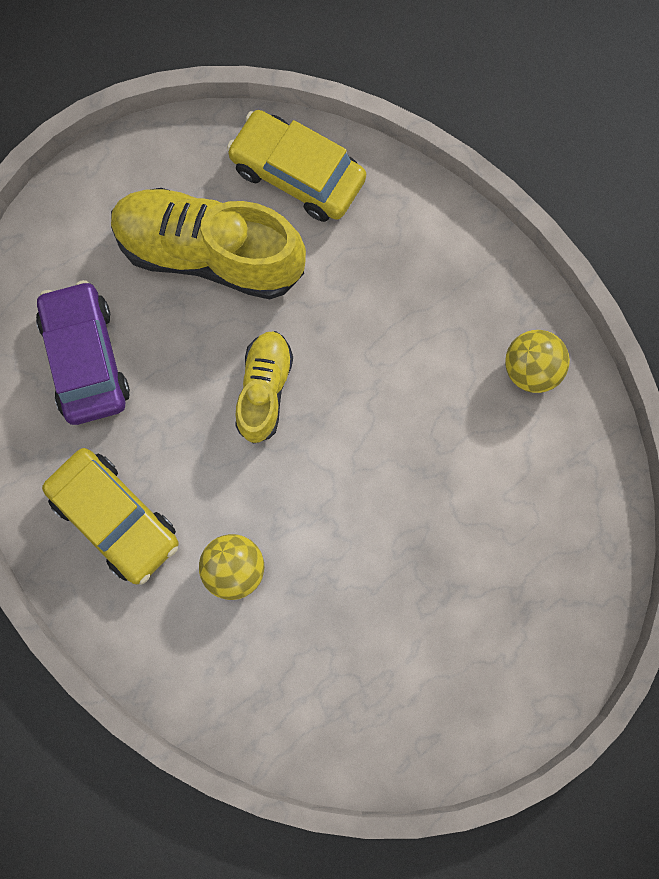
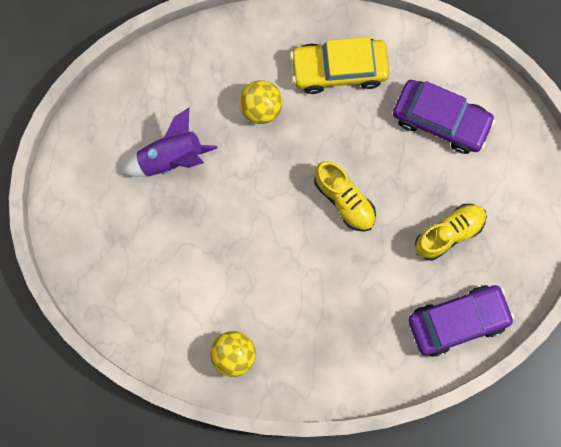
camera: 130 degrees right, 0 degrees up
yellow shoe [111,188,306,299] -> yellow shoe [415,204,487,260], size x0.57
yellow car [227,110,366,222] -> purple car [408,285,515,357]
none -> purple rocket [122,108,218,177]

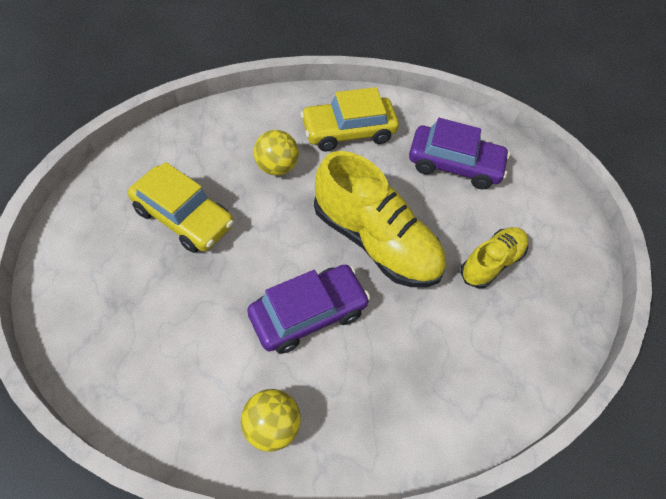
camera: 15 degrees left, 20 degrees down
purple rocket [122,108,218,177] -> yellow car [128,162,234,253]
yellow shoe [314,161,376,232] -> yellow shoe [314,151,446,287], size x1.77
purple car [408,285,515,357] -> purple car moved to [247,265,370,354]

